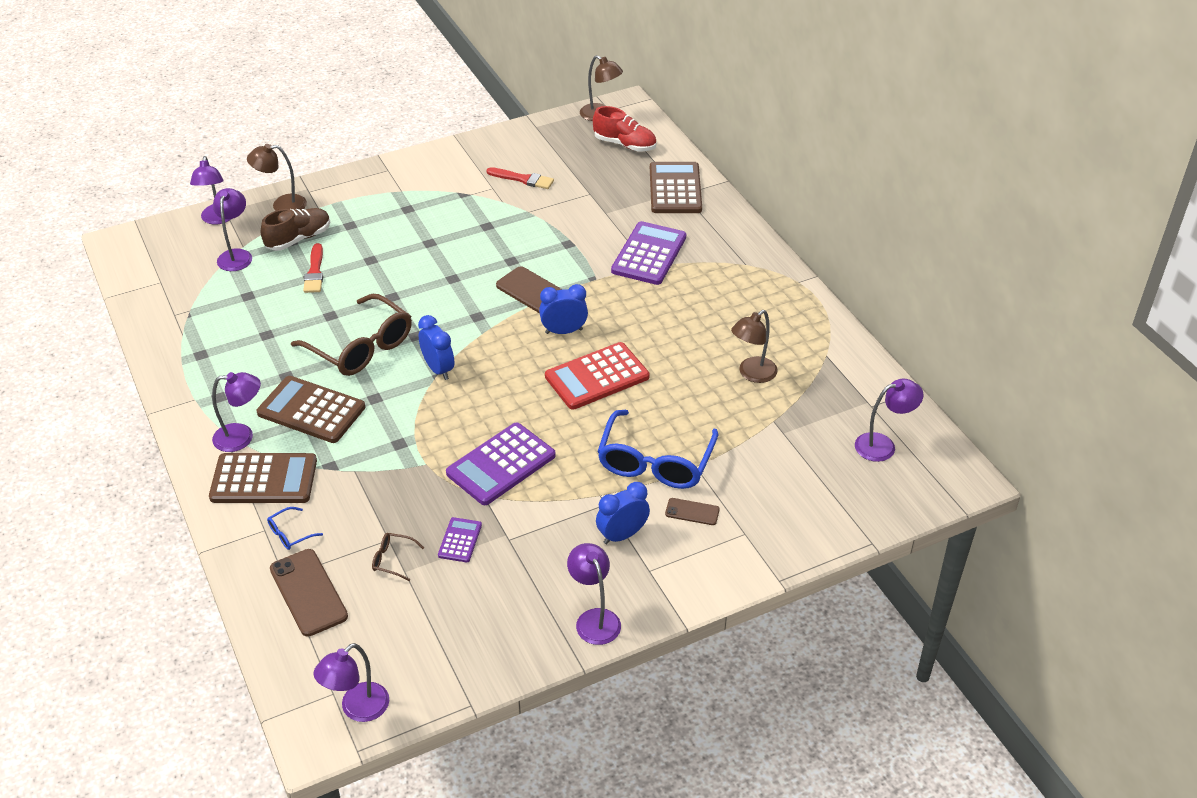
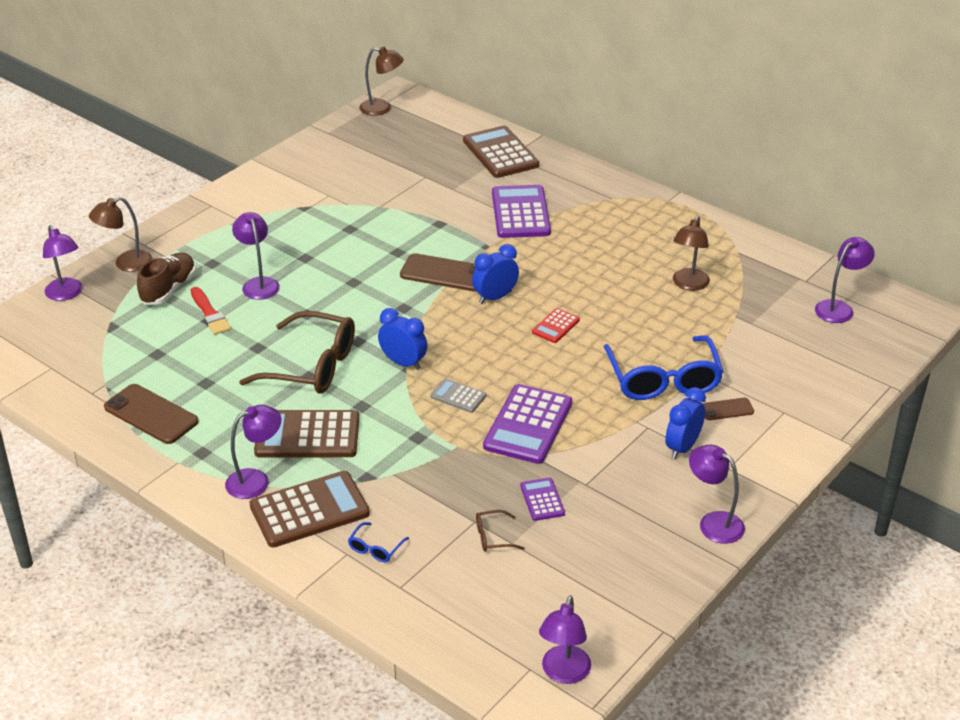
camera: 25 degrees left, 5 degrees down
purple lamp [213,188,252,271] -> purple lamp moved to [232,212,280,300]
brown phone [270,549,348,637] -> brown phone moved to [104,384,199,444]
red brush [486,167,554,189] -> none
red calculator [545,342,650,410] -> red calculator [532,308,580,343], size x0.50
red shoe [593,106,657,151] -> none
none -> grey calculator [430,378,486,413]

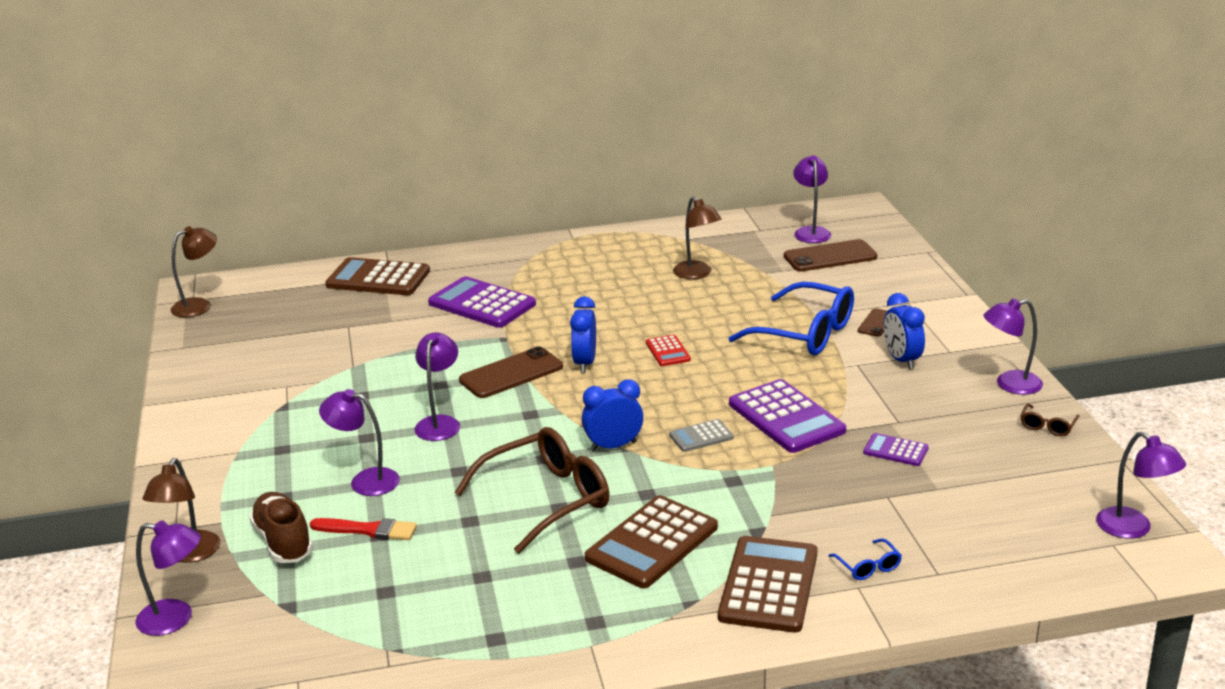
camera: 50 degrees left, 10 degrees down
brown phone [104,384,199,444] -> brown phone moved to [784,239,877,272]
purple lamp [225,405,281,499] -> purple lamp moved to [414,332,460,441]
brown glasses [476,510,524,552] -> brown glasses moved to [1021,403,1079,436]

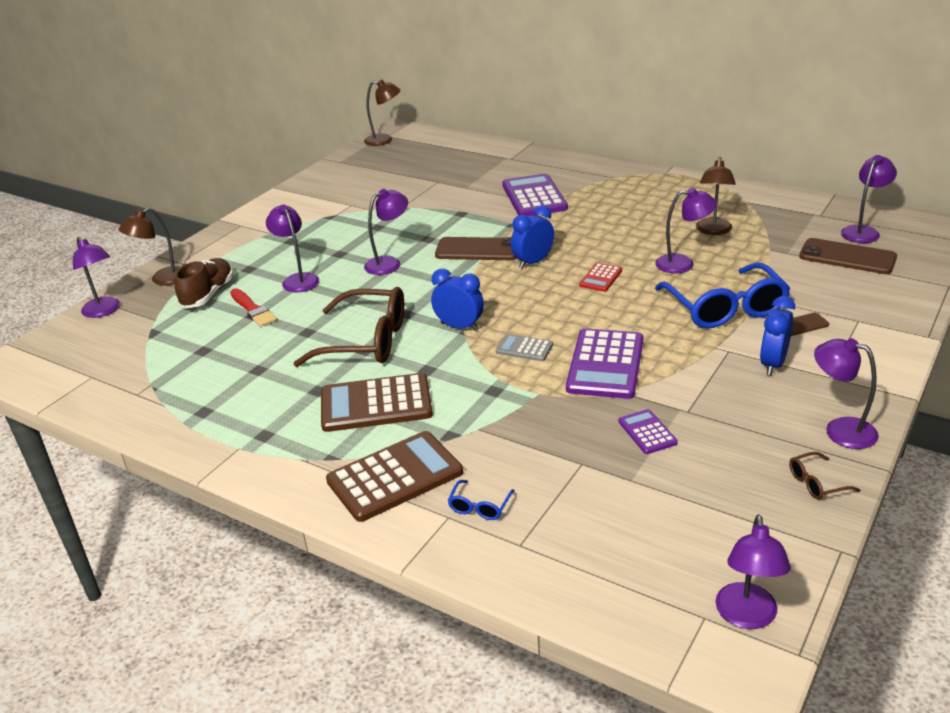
camera: 45 degrees right, 5 degrees up
brown calculator [325,257,430,295] -> none
none -> purple lamp [655,188,717,274]

